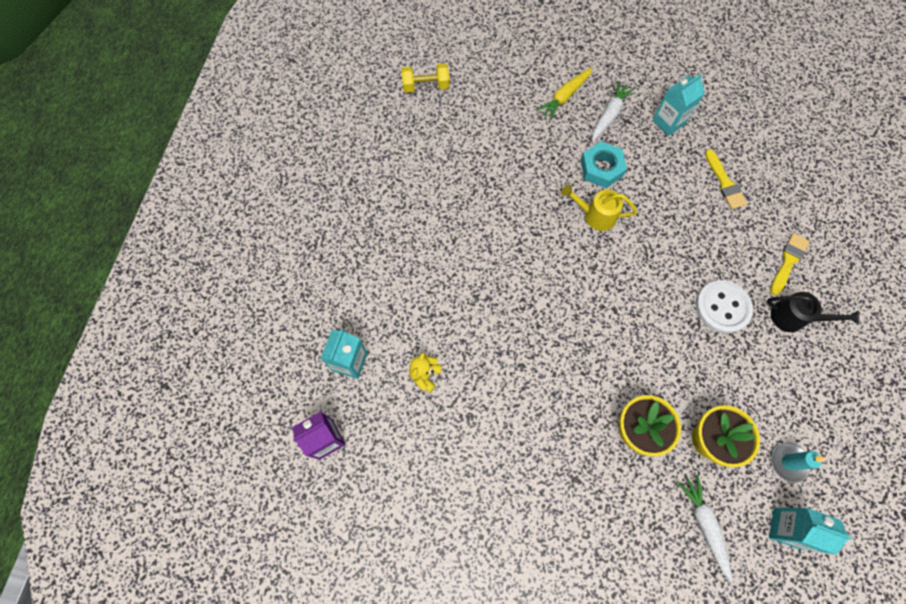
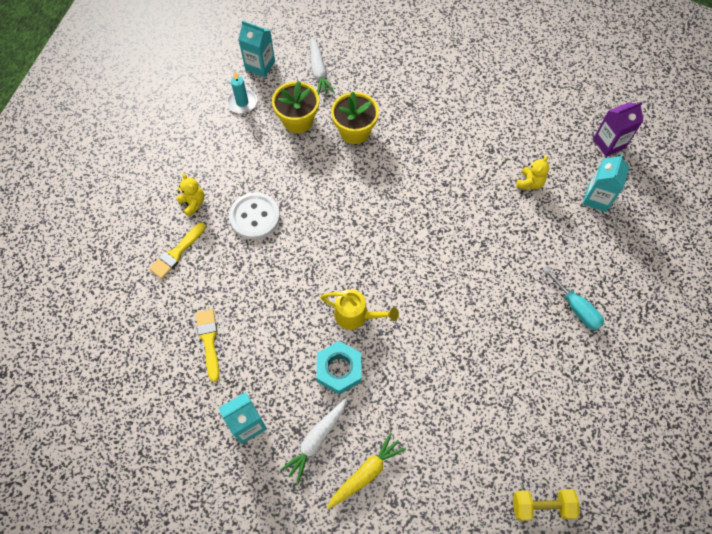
camera: 175 degrees left, 5 degrees down
black watering can [766,292,859,332] -> yellow teddy bear [177,173,204,217]
none -> turquoise screwdriver [543,267,604,331]

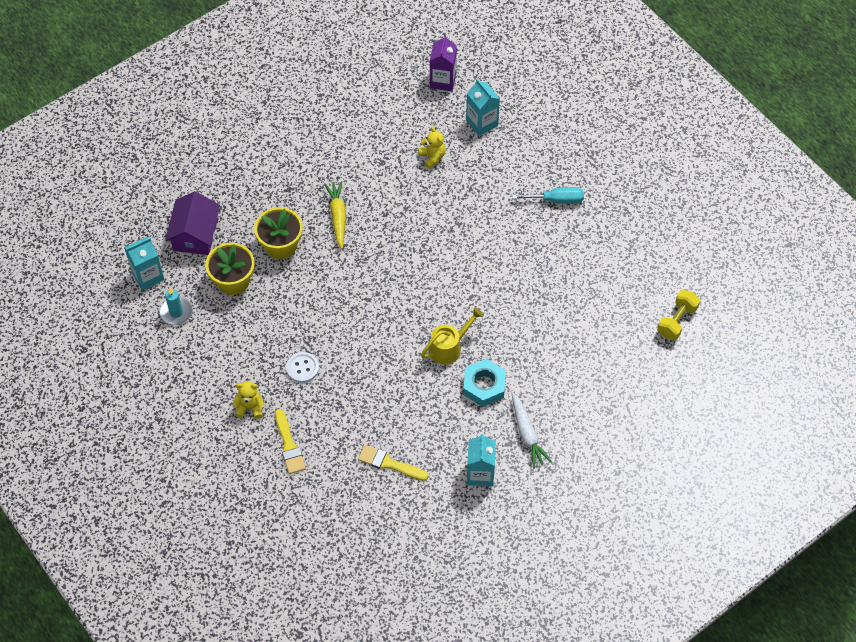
camera: 55 degrees left, 5 degrees down
white button [229,192,280,240] -> white button [286,352,319,383], size x0.64
white carrot [311,37,335,95] -> purple house [165,191,220,255]
yellow carrot [327,432,406,510] -> yellow carrot moved to [324,181,346,249]

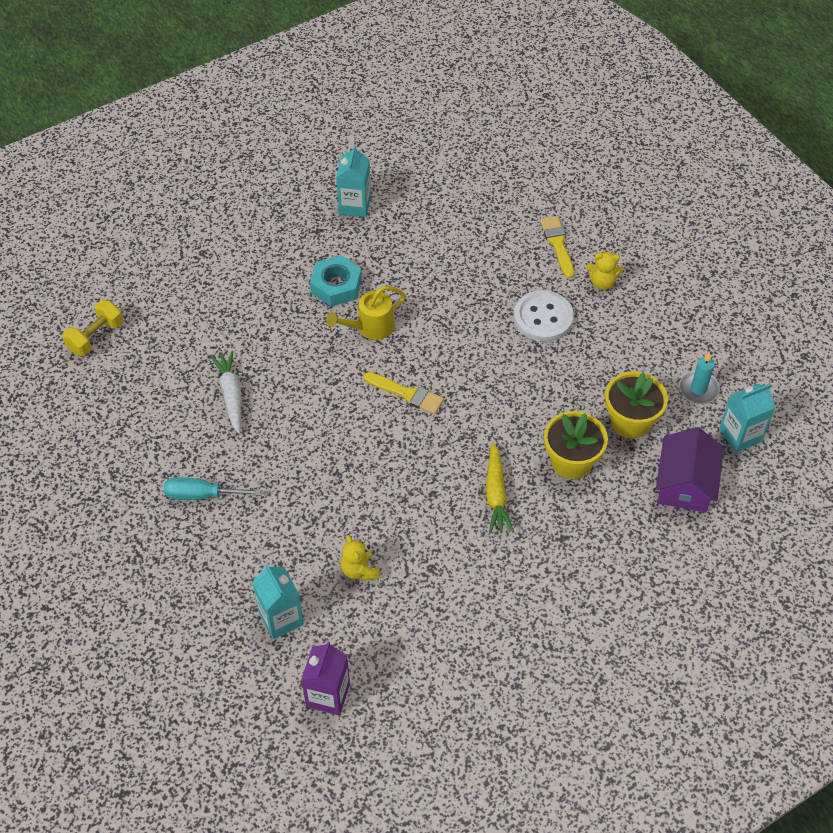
camera: 175 degrees left, 5 degrees down
white button [286,352,319,383] -> white button [514,290,574,342], size x1.56
yellow brush [358,445,429,481] -> yellow brush moved to [364,372,444,414]
white carrot [512,392,552,468] -> white carrot moved to [210,351,241,434]

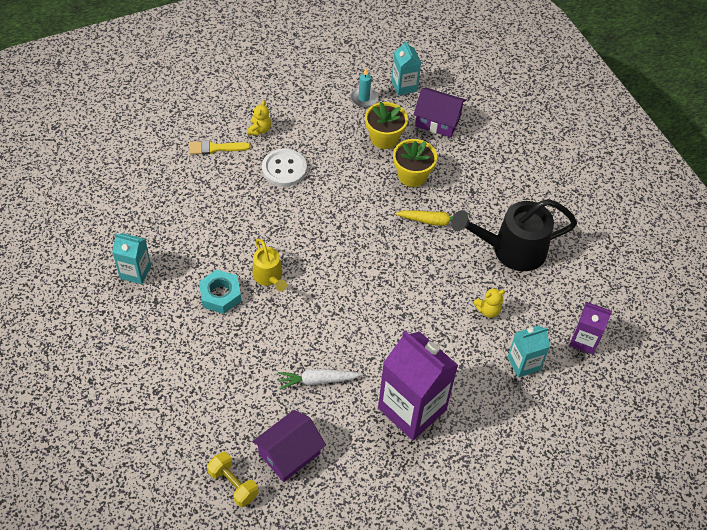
camera: 85 degrees left, 0 degrees up
turquoise screwdriver [164,477,261,500] -> purple carton [378,331,458,441]
yellow brush [364,372,444,414] -> none
none -> purple house [252,410,326,482]
none -> black watering can [451,199,577,271]

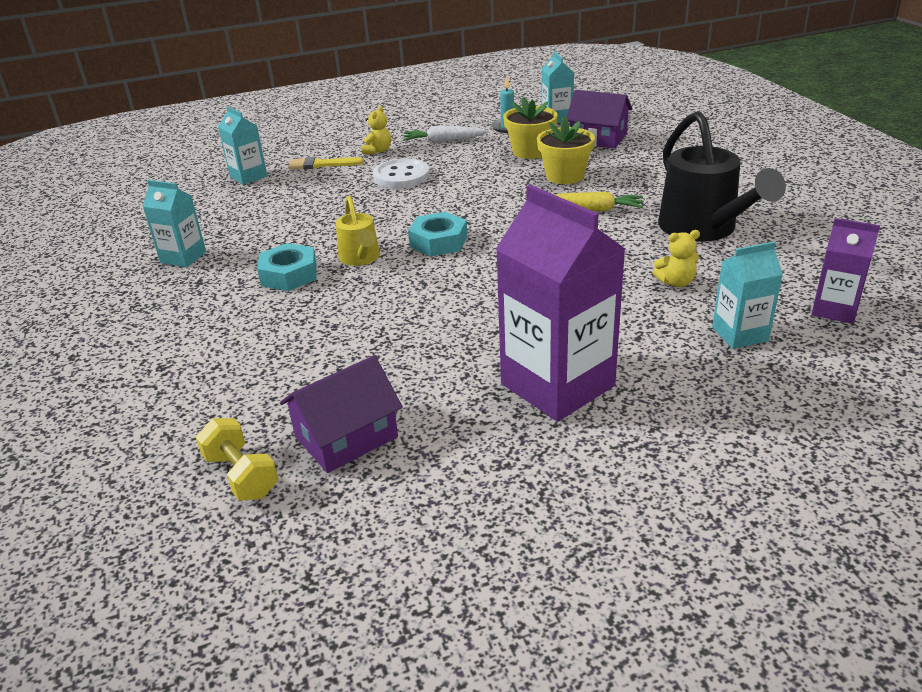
camera: 10 degrees right, 20 degrees down
white carrot [278,369,363,390] -> white carrot moved to [404,125,489,143]
black watering can [451,199,577,271] -> black watering can turned 105 degrees counterclockwise [658,111,786,242]
none -> turquoise carton [218,106,267,185]
none -> turquoise nut [408,212,467,257]

